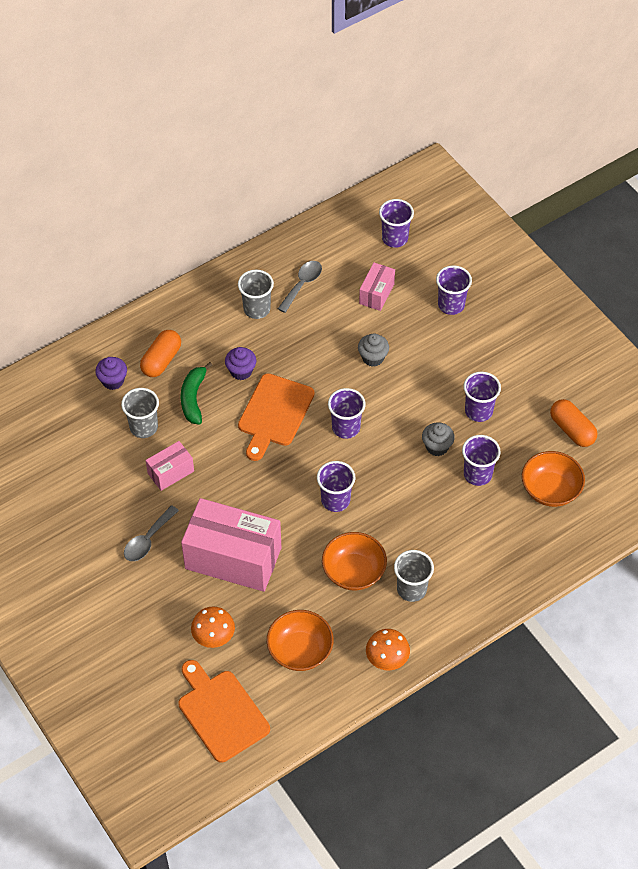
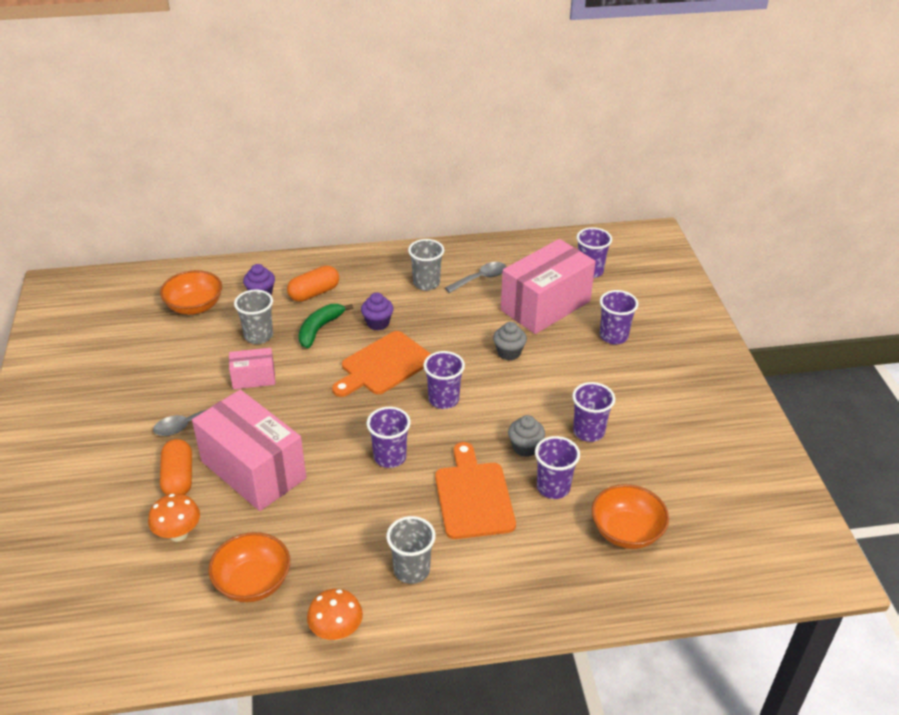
camera: 25 degrees right, 15 degrees down
orange cutting board [178,660,270,763] -> orange cutting board moved to [435,442,516,539]
orange bowl [322,532,387,590] -> orange bowl moved to [160,270,222,315]
pink box [359,263,395,311] -> pink box [501,239,596,334], size x2.06
orange capsule [550,399,597,447] -> orange capsule moved to [160,439,192,495]

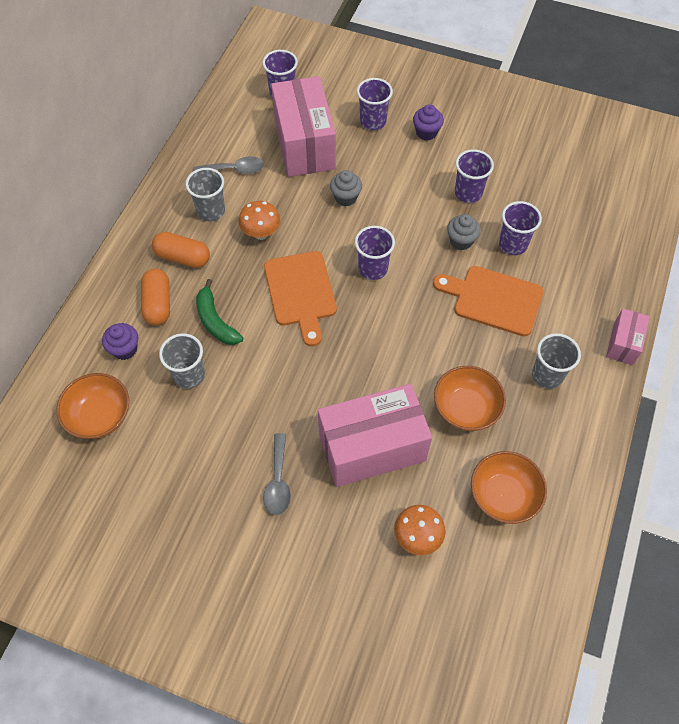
camera: 60 degrees left, 20 degrees up
orange capsule [160,439,192,495] -> orange capsule moved to [152,232,210,268]
pink box [229,348,275,389] -> pink box moved to [606,309,650,365]
orange mushroom [307,589,363,641] -> orange mushroom moved to [239,201,280,240]
purple cupcake [361,293,394,331] -> purple cupcake moved to [413,104,444,141]
purple cup [367,407,411,468] -> none
grey spoon [445,262,506,293] -> grey spoon turned 90 degrees clockwise [193,156,264,174]
orange bowl [592,484,669,549] -> orange bowl moved to [434,366,506,431]

